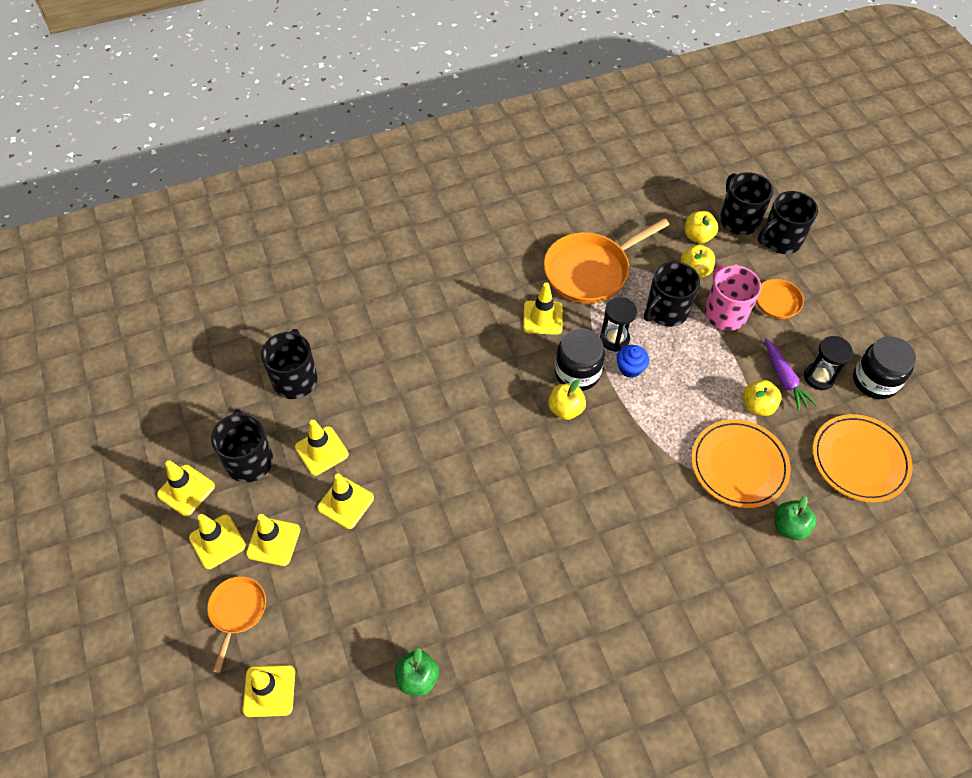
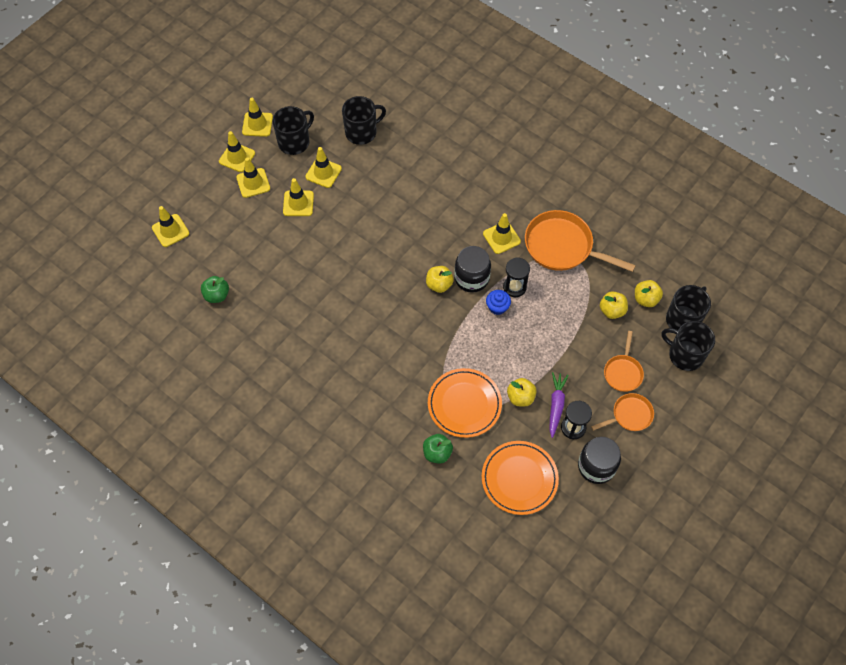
camera: 60 degrees right, 5 degrees up
orange pan [207,576,266,673] -> orange pan moved to [591,393,654,431]
black mug [644,261,700,327] -> none
pink mug [705,264,761,331] -> none
purple carrot [765,338,817,411] -> purple carrot turned 150 degrees clockwise [549,372,569,438]

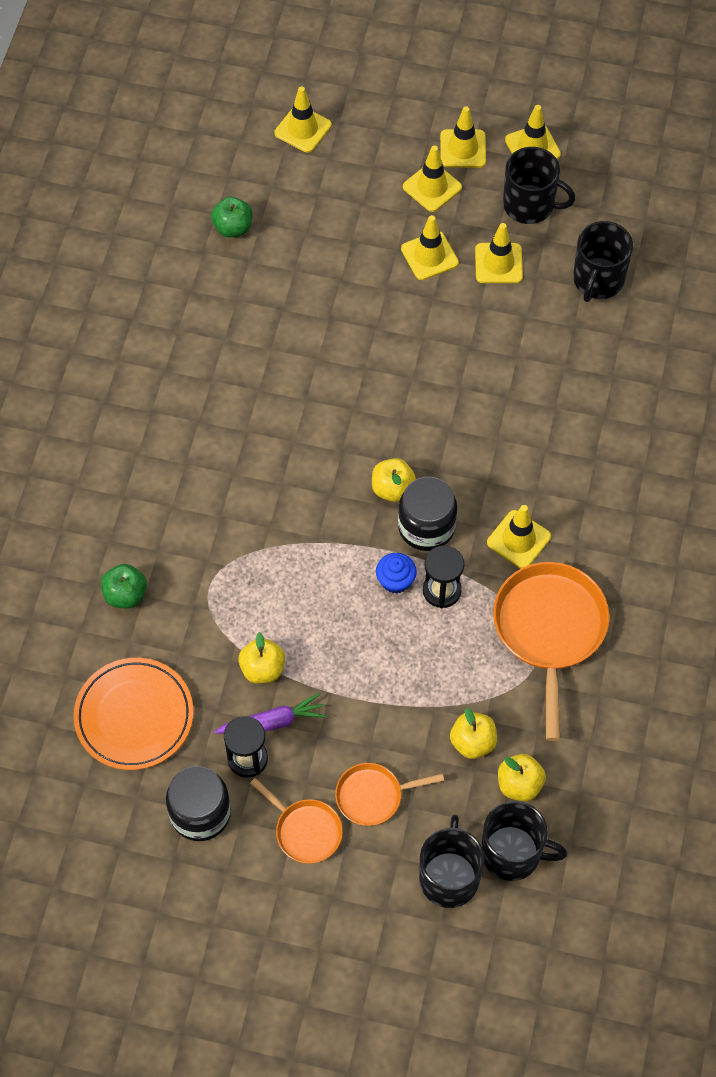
camera: 65 degrees right, 0 degrees up
black mug [342,96,386,145] -> black mug turned 75 degrees clockwise [573,221,633,302]
orange plate [428,368,502,438] -> none

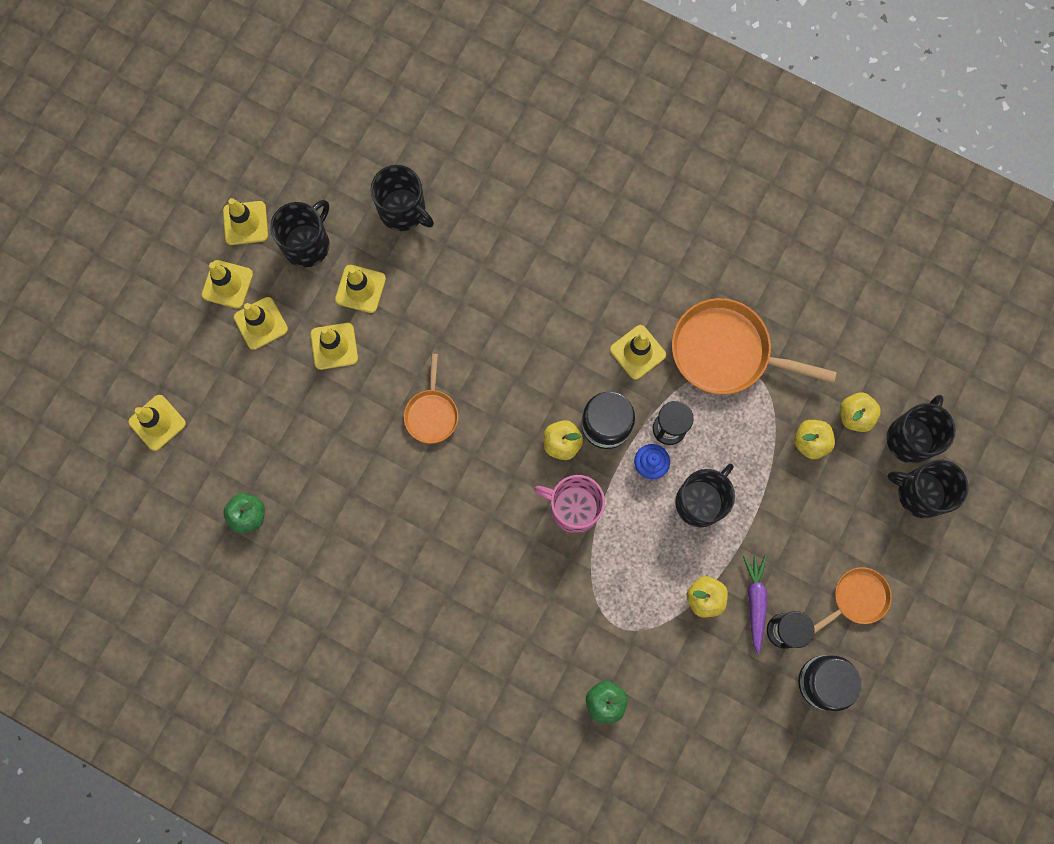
camera: 75 degrees left, 15 degrees up
orange plate [74,658,193,770] -> none
orange pan [335,763,444,826] -> orange pan moved to [404,354,458,443]
none -> pink mug [534,475,605,533]
none -> black mug [675,464,735,527]

